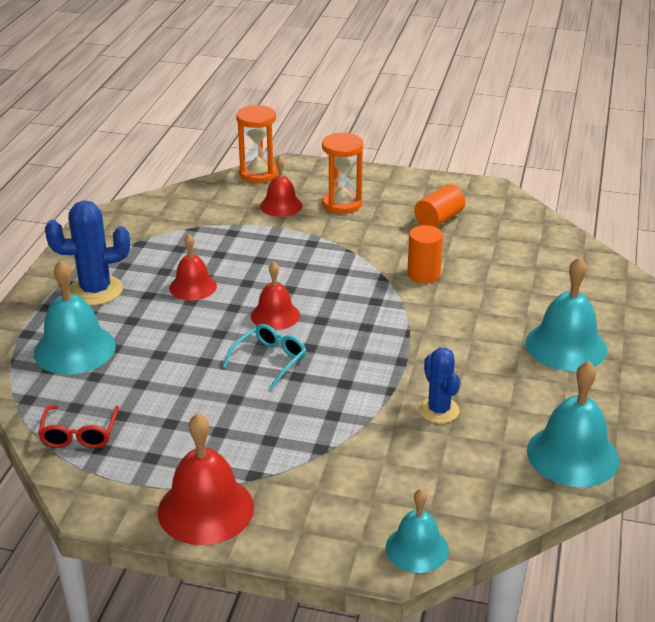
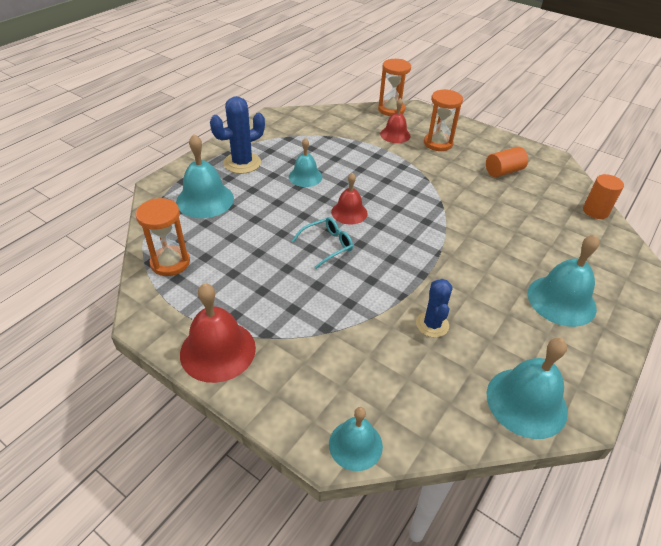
camera: 20 degrees right, 10 degrees up
red glasses [38,405,119,448] -> orange hourglass [136,198,190,276]
blue cactus [45,200,130,306] -> blue cactus turned 45 degrees counterclockwise [210,96,265,174]
red bell [169,234,217,301] -> turquoise bell [289,138,322,187]
orange cylinder [407,225,443,283] -> orange cylinder moved to [583,174,624,219]

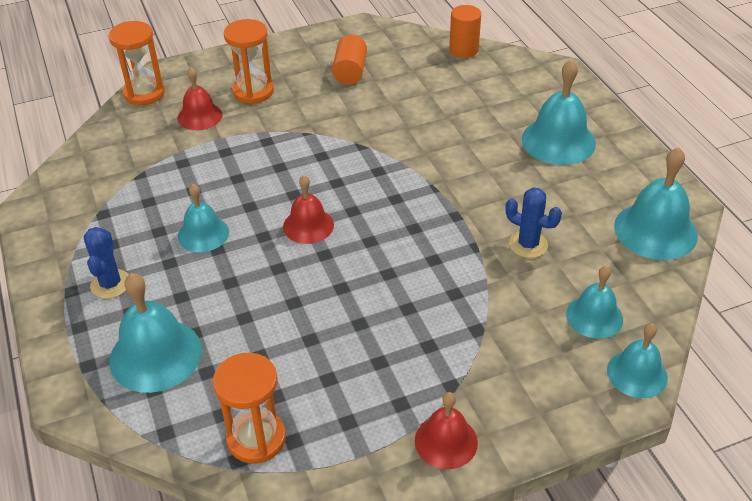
camera: 55 degrees left, 0 degrees up
red bell [180,283,256,383] -> red bell [415,392,478,469], size x0.63
blue cactus [210,96,265,174] -> blue cactus [84,227,129,299], size x0.66
turquoise glasses [292,217,353,269] -> none
none -> turquoise bell [566,266,623,339]

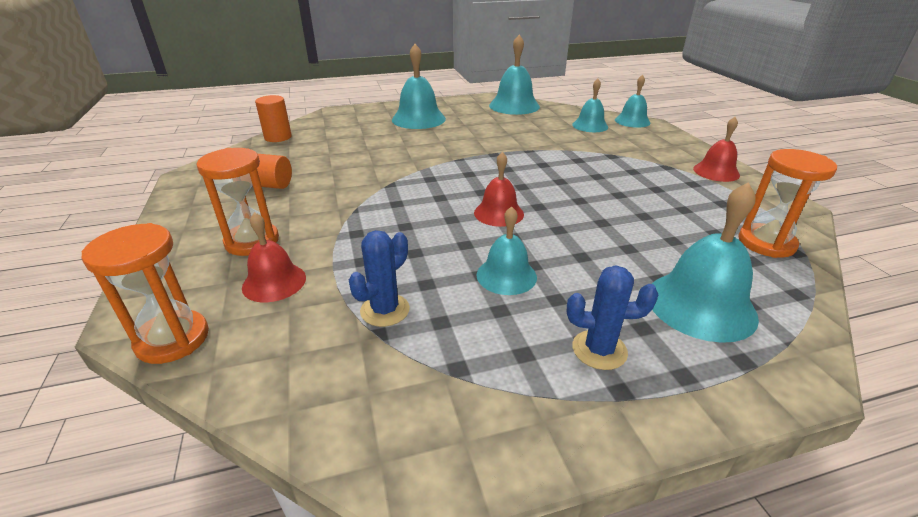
camera: 85 degrees left, 10 degrees down
blue cactus [505,187,562,258] -> blue cactus moved to [349,230,410,327]

